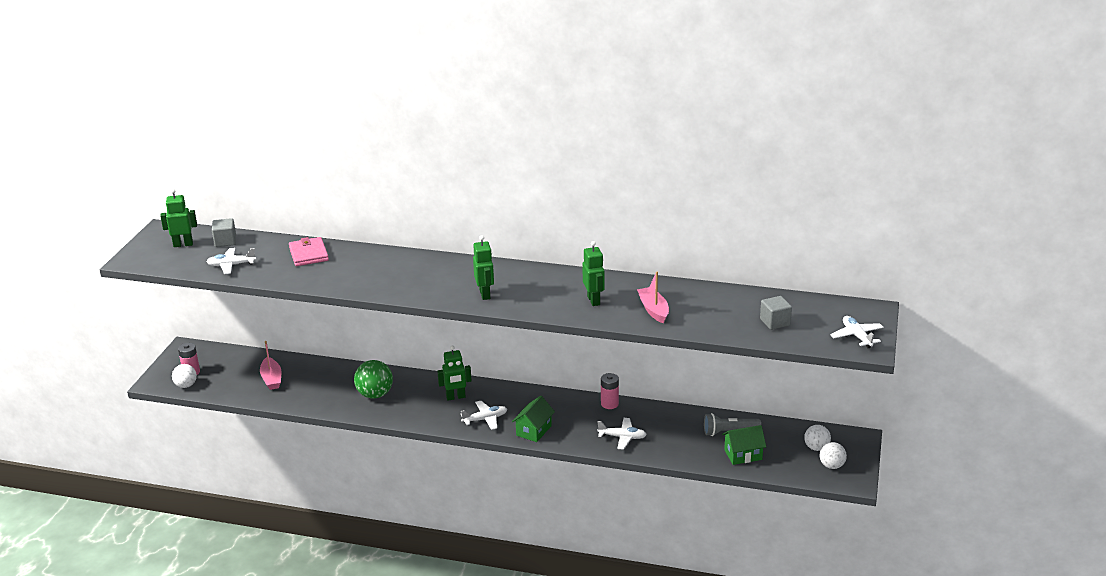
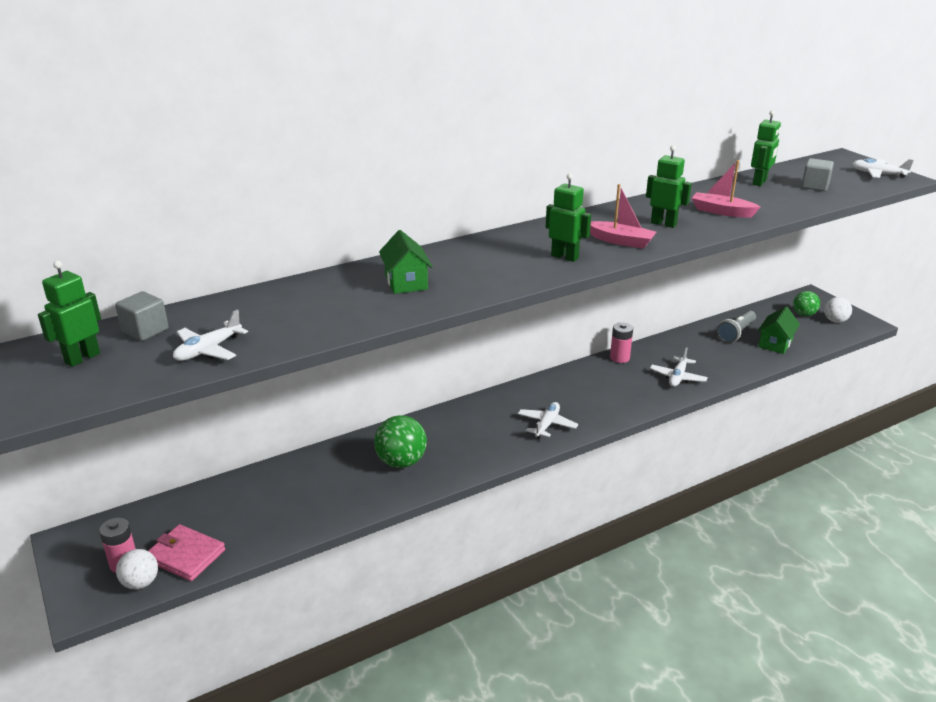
camera: 45 degrees left, 0 degrees up
pink boat [260,341,281,390] -> pink boat moved to [590,184,657,249]
pink wallet [289,237,329,266] -> pink wallet moved to [148,524,225,581]
green robot [437,345,472,400] -> green robot moved to [751,110,781,186]
green house [512,396,555,442] -> green house moved to [379,230,433,294]
white plane [597,418,647,450] -> white plane turned 150 degrees clockwise [650,347,708,387]
white ball [804,425,831,451] -> green ball [793,291,820,316]

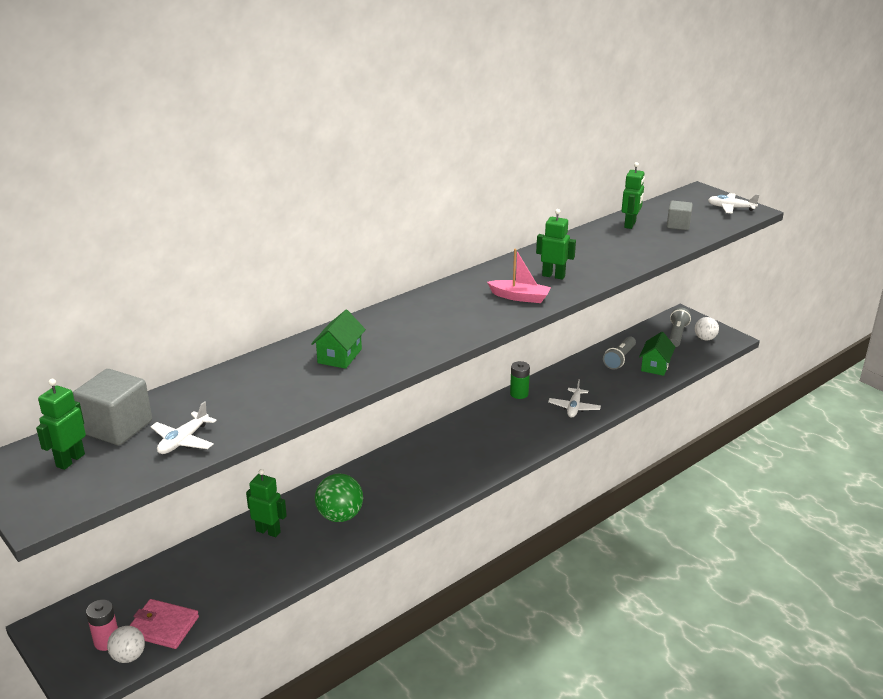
camera: 10 degrees left, 0 degrees up
grey cube [115,291,168,341] -> grey cube [73,369,152,445], size x1.66
green house [379,230,433,294] -> green house turned 45 degrees clockwise [311,310,366,369]
white plane [518,402,578,439] -> none
green robot [546,173,591,262] -> green robot moved to [246,469,287,537]
pink battery [610,322,633,363] -> green battery [510,361,530,399]
pink boat [692,160,760,218] -> none
green ball [793,291,820,316] -> grey flashlight [670,307,691,347]

